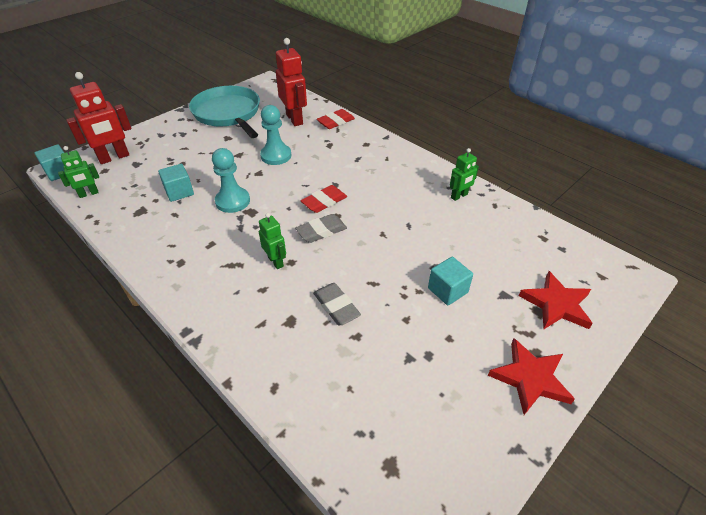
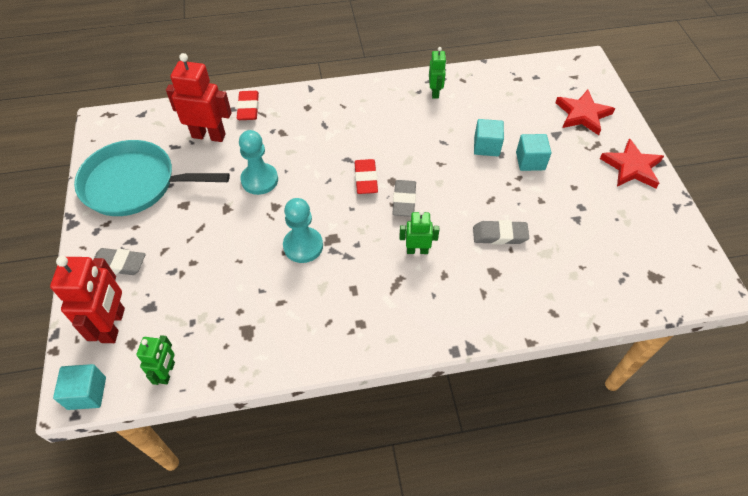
camera: 55 degrees left, 10 degrees up
turquoise cube [158,164,194,202] -> turquoise cube moved to [474,119,504,156]
none -> grey eraser [94,248,146,275]

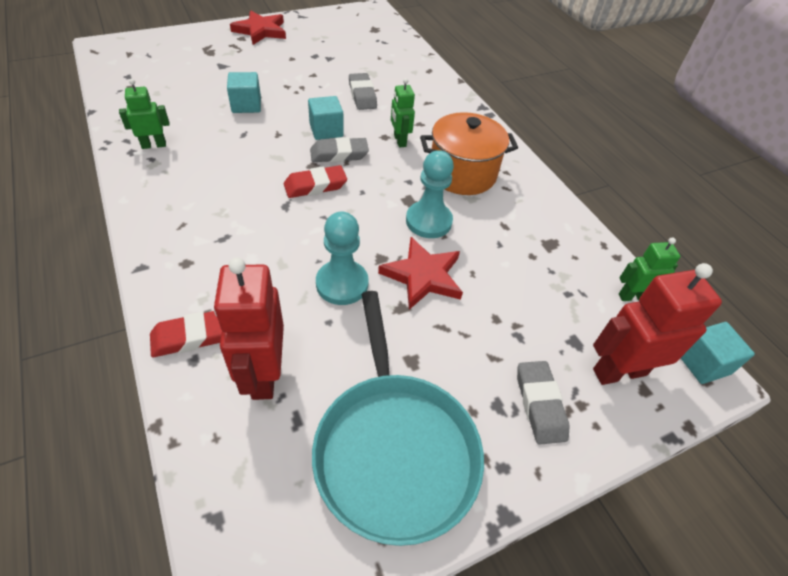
camera: 110 degrees left, 5 degrees down
turquoise cube [516,134,551,171] -> turquoise cube moved to [308,96,344,140]
red star [555,90,615,135] -> red star moved to [378,237,463,310]
none -> orange pot [420,112,518,195]

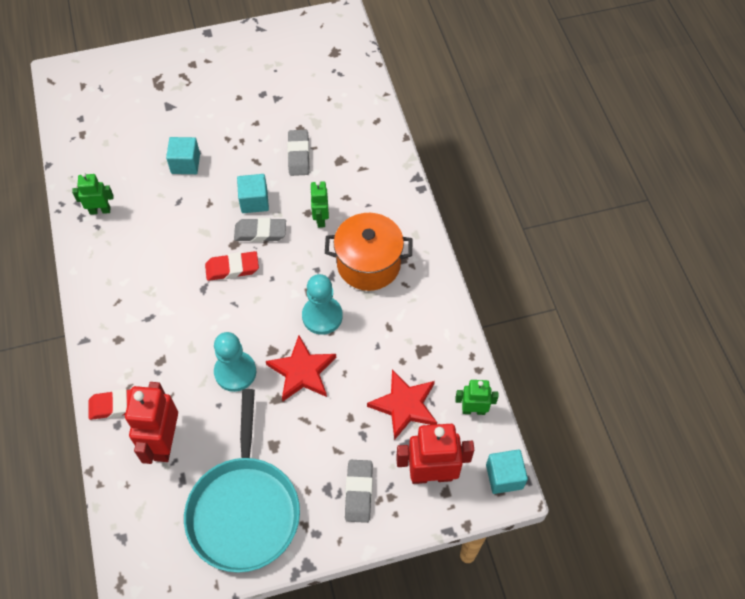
camera: 15 degrees right, 10 degrees up
red star [230,10,286,45] -> red star moved to [367,370,437,440]

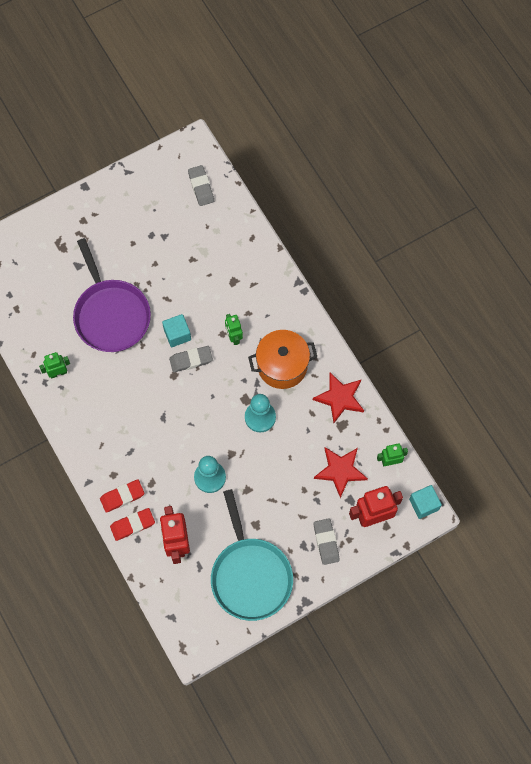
camera: 15 degrees left, 10 degrees up
turquoise cube [166,137,200,174] -> purple pan [73,238,151,352]
red eraser [205,251,259,281] -> red eraser moved to [100,479,145,513]
red star [266,336,336,401] -> red star moved to [313,372,364,423]
grey eraser [287,130,310,176] -> grey eraser moved to [188,165,214,206]

